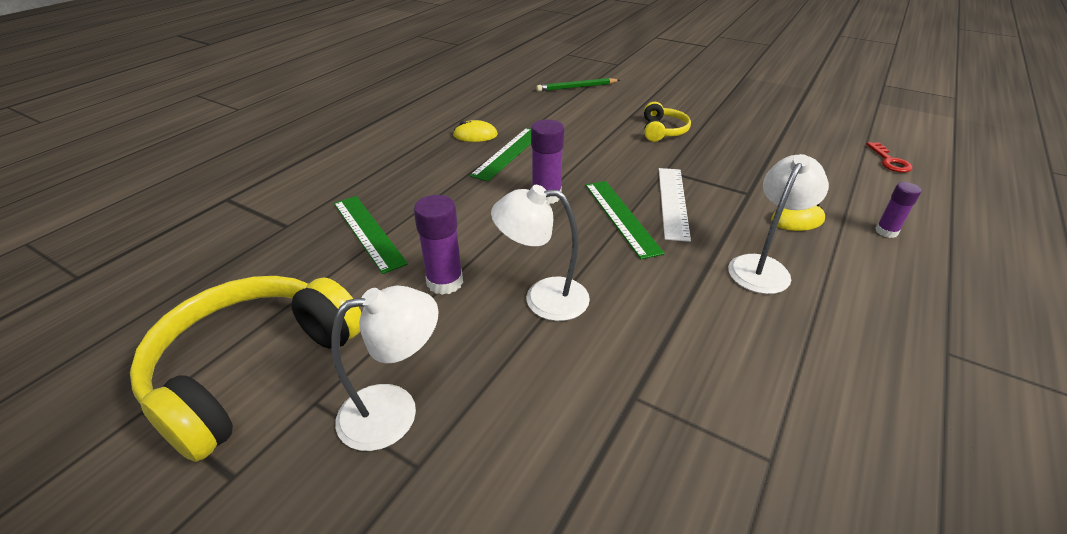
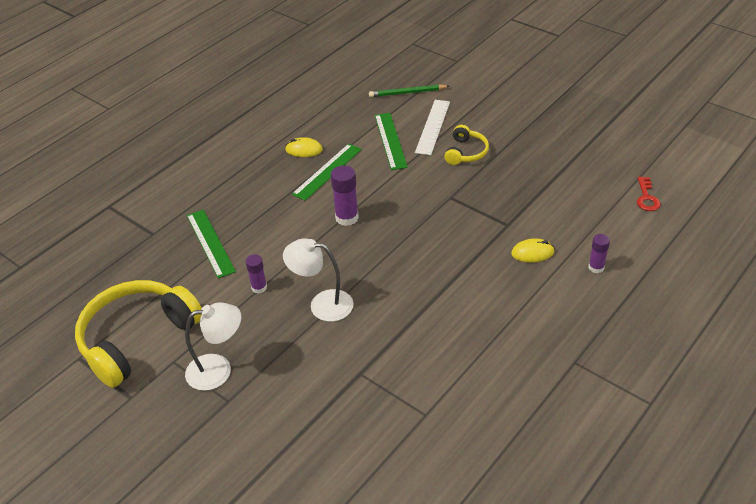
camera: 10 degrees right, 5 degrees up
purple glue stick [414,195,463,295] -> purple glue stick [246,254,267,294], size x0.63
green ruler [585,181,665,259] -> green ruler moved to [375,113,408,170]
white ruler [659,168,691,242] -> white ruler moved to [415,100,450,155]
white lamp [728,154,829,294] -> none

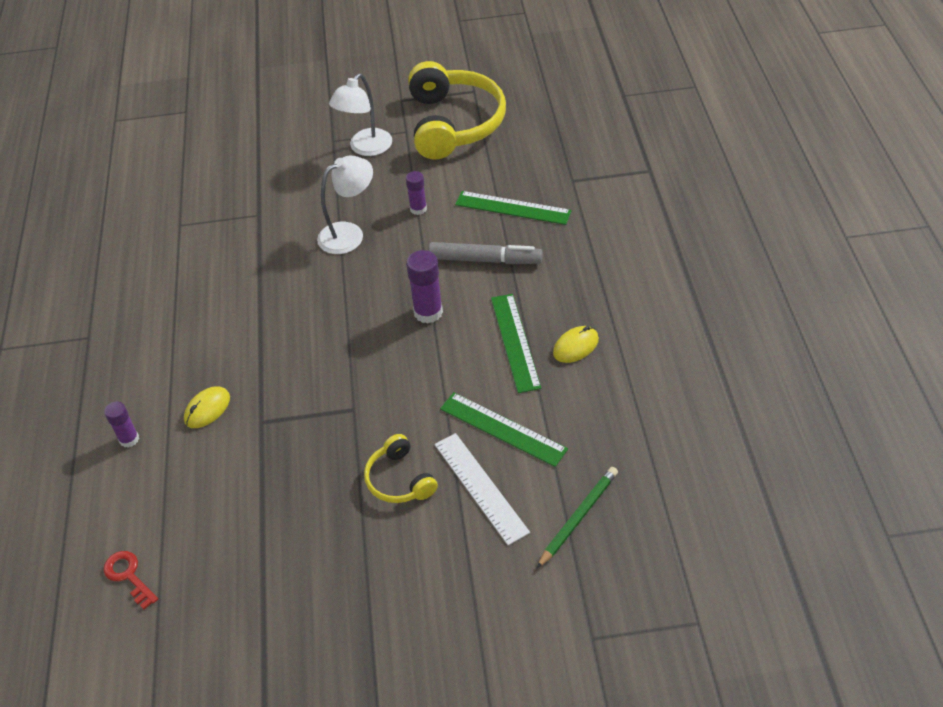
camera: 135 degrees right, 5 degrees up
none -> grey marker [428,242,543,264]

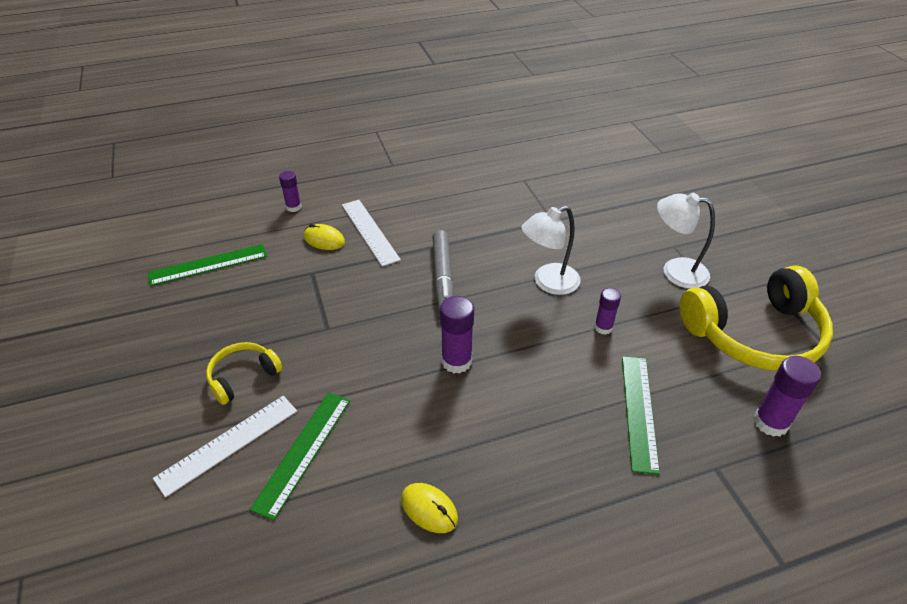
camera: 75 degrees right, 5 degrees down
red key [104,551,158,609] -> none
white lamp [317,156,373,254] -> white lamp turned 105 degrees clockwise [521,206,580,295]
grey marker [428,242,543,264] -> grey marker moved to [432,230,454,311]
green ruler [491,294,541,393] -> green ruler moved to [148,244,267,286]
green pencil [537,467,618,568] -> none
none -> white ruler [342,200,401,267]
none -> purple glue stick [753,356,821,437]

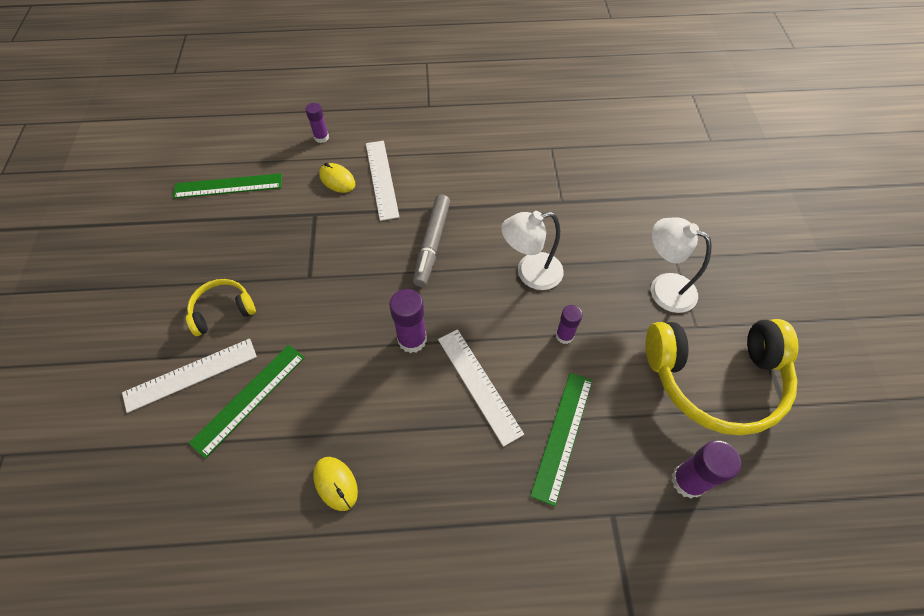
camera: 15 degrees right, 15 degrees up
none -> white ruler [438,329,524,447]

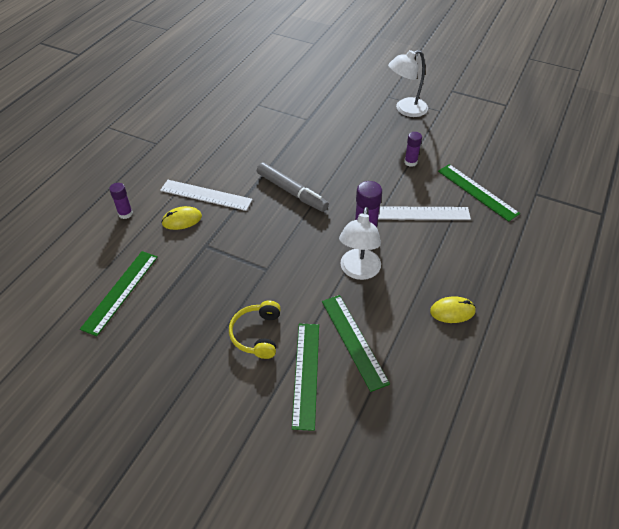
camera: 60 degrees left, 10 degrees down
white ruler [122,339,257,413] -> green ruler [292,324,319,431]
white lamp [501,211,564,290] -> white lamp moved to [339,207,381,280]
yellow headphones [645,319,799,436] -> none
purple glue stick [671,440,741,498] -> none

